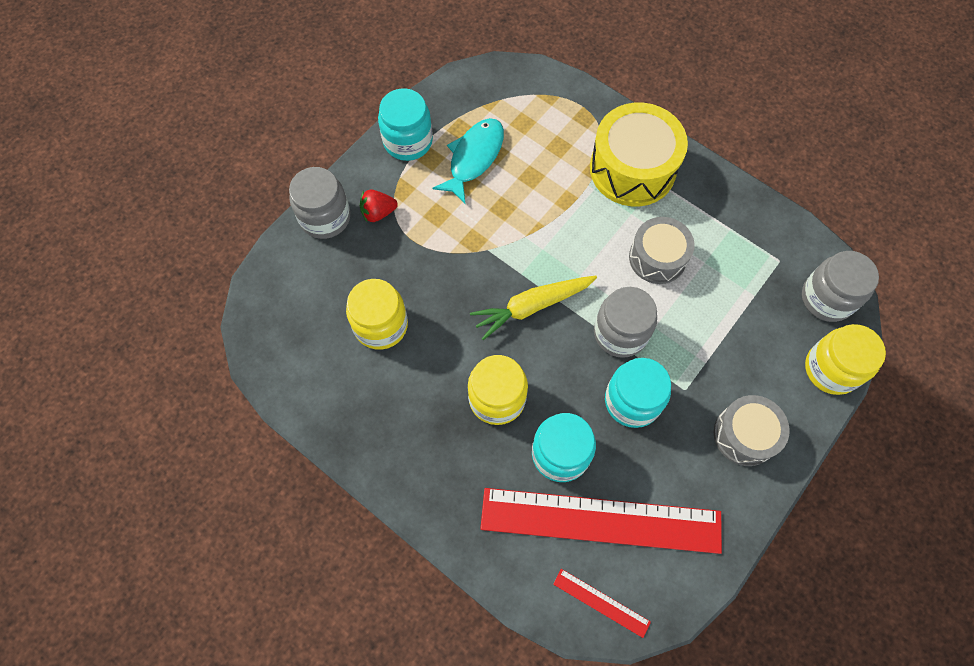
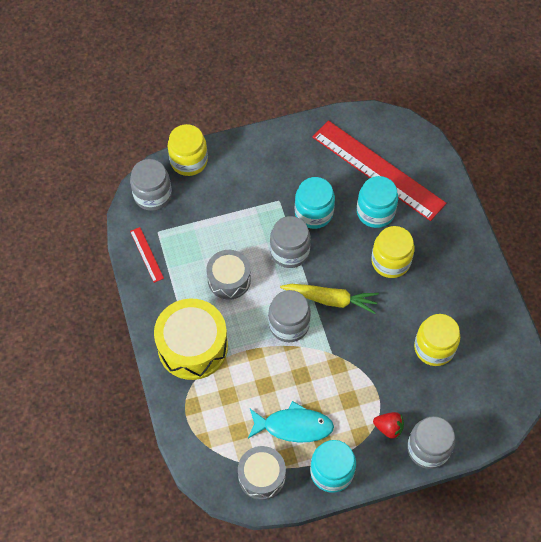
camera: 145 degrees left, 5 degrees down
turquoise fish [432,118,504,205] -> turquoise fish turned 150 degrees counterclockwise [248,401,334,443]
red ruler [553,569,651,638] -> red ruler moved to [130,227,164,283]
grey drum [714,395,790,466] -> grey drum moved to [238,446,286,500]
none -> grey jar [268,290,311,342]

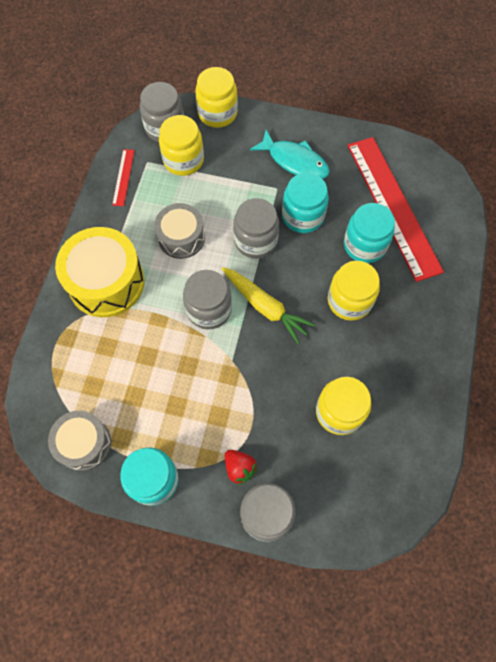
camera: 30 degrees right, 5 degrees up
turquoise fish [248,401,334,443] -> turquoise fish moved to [250,130,330,179]
none -> yellow jar [159,115,204,176]

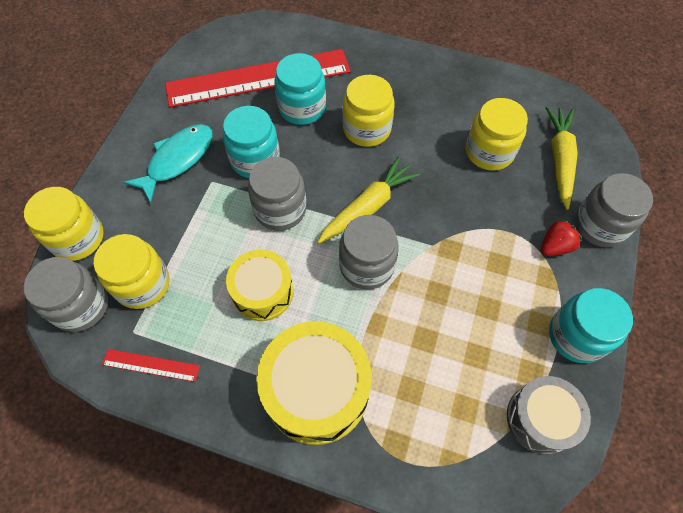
camera: 85 degrees left, 5 degrees down
grey drum [154,203,205,259] -> yellow drum [226,250,293,321]
none -> yellow carrot [545,107,578,210]

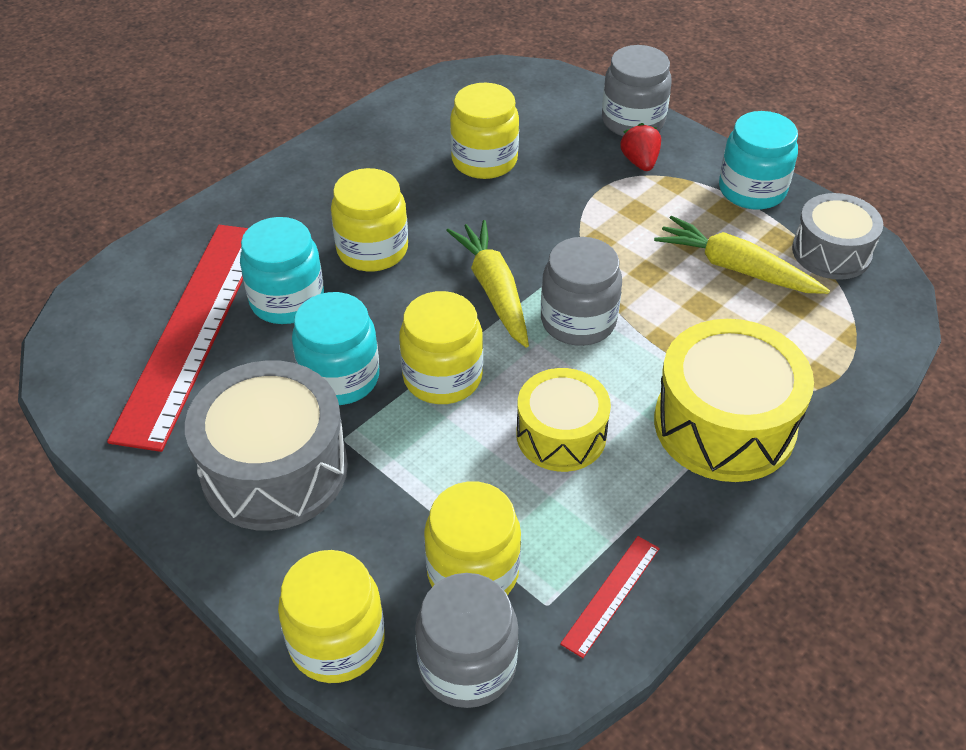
camera: 65 degrees left, 15 degrees down
turquoise fish [124,124,212,203] -> grey drum [185,360,348,531]
grey jar [248,157,306,231] -> yellow jar [399,291,483,404]
yellow carrot [545,107,578,210] -> yellow carrot moved to [654,216,830,294]

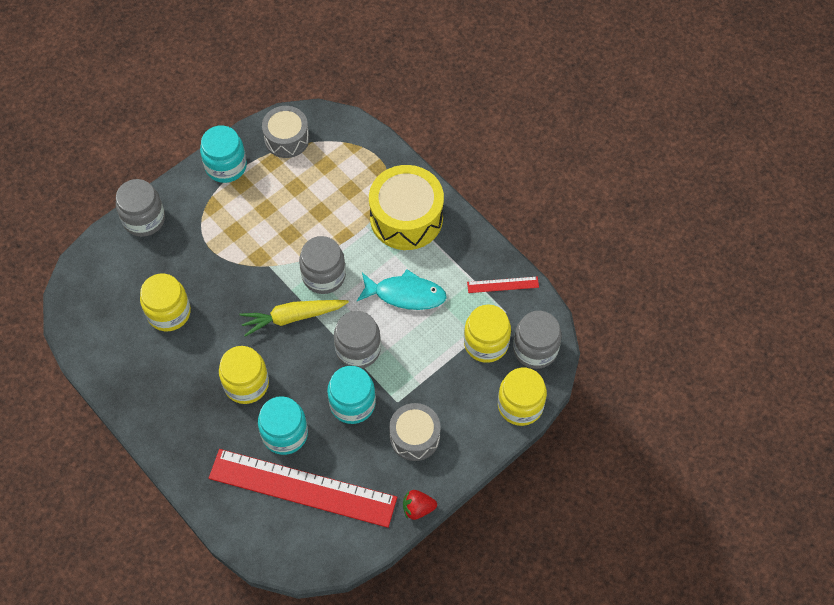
camera: 85 degrees left, 15 degrees up
grey drum [185,360,348,531] -> grey drum [389,403,441,461], size x0.63
yellow jar [399,291,483,404] -> grey jar [334,311,381,368]
yellow drum [516,368,611,472] -> turquoise fish [357,269,447,310]
red ruler [560,536,660,658] -> red ruler turned 45 degrees counterclockwise [467,277,539,293]
red strawberry [620,123,661,171] -> red strawberry moved to [403,490,437,520]
yellow carrot [654,216,830,294] -> none

